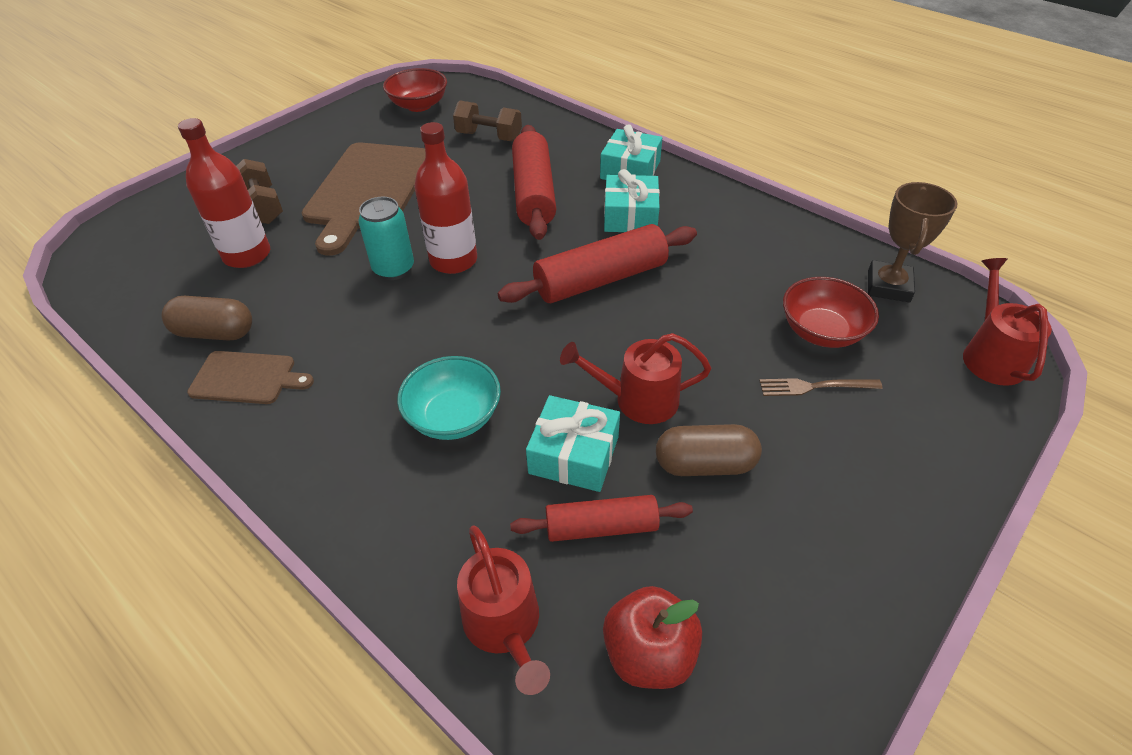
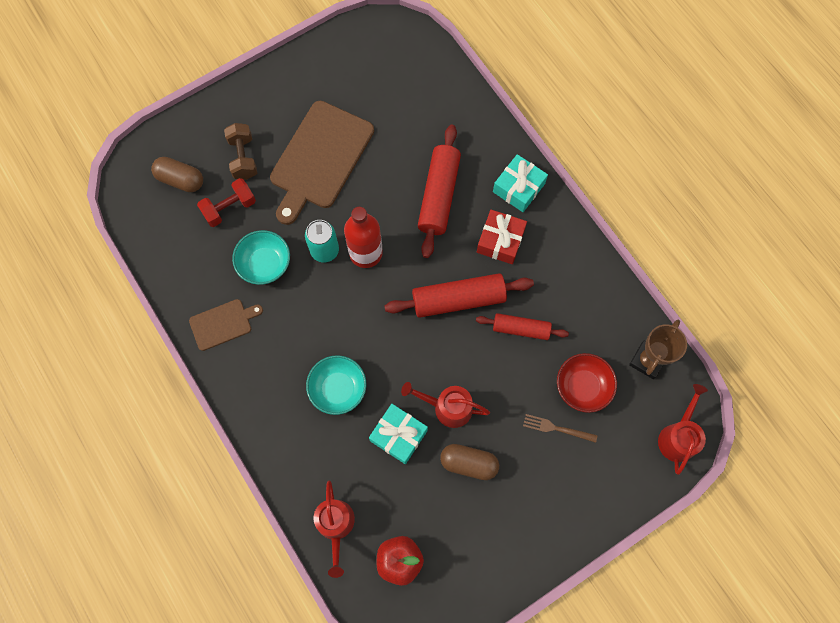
camera: 15 degrees right, 25 degrees up
brown capsule [162,296,252,340] -> brown capsule moved to [151,157,203,192]
red bottle [178,118,270,268] -> red dumbbell [197,178,256,227]
brown cutting board [187,351,314,404] -> brown cutting board turned 45 degrees counterclockwise [189,299,263,351]
red bowl [383,68,447,112] -> none
brown dumbbell [453,101,522,141] -> none
red rolling pin [510,495,693,542] -> red rolling pin moved to [476,313,569,340]
turquoise gift [604,169,660,232] -> red gift [477,210,527,264]
none -> turquoise bowl [232,230,290,285]

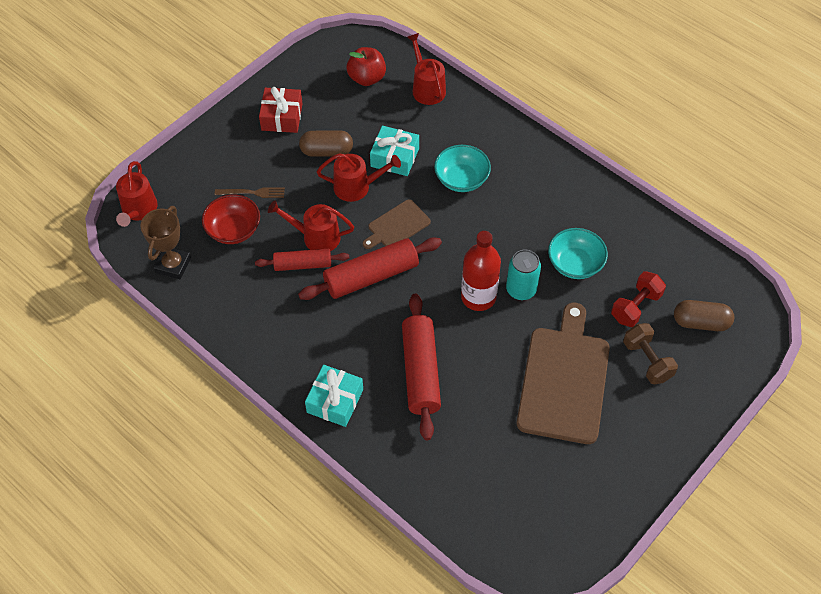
camera: 165 degrees right, 15 degrees down
brown cutting board [189,299,263,351] -> brown cutting board moved to [363,199,431,249]
red gift [477,210,527,264] -> red gift moved to [259,87,303,133]
none -> red watering can [268,200,354,251]

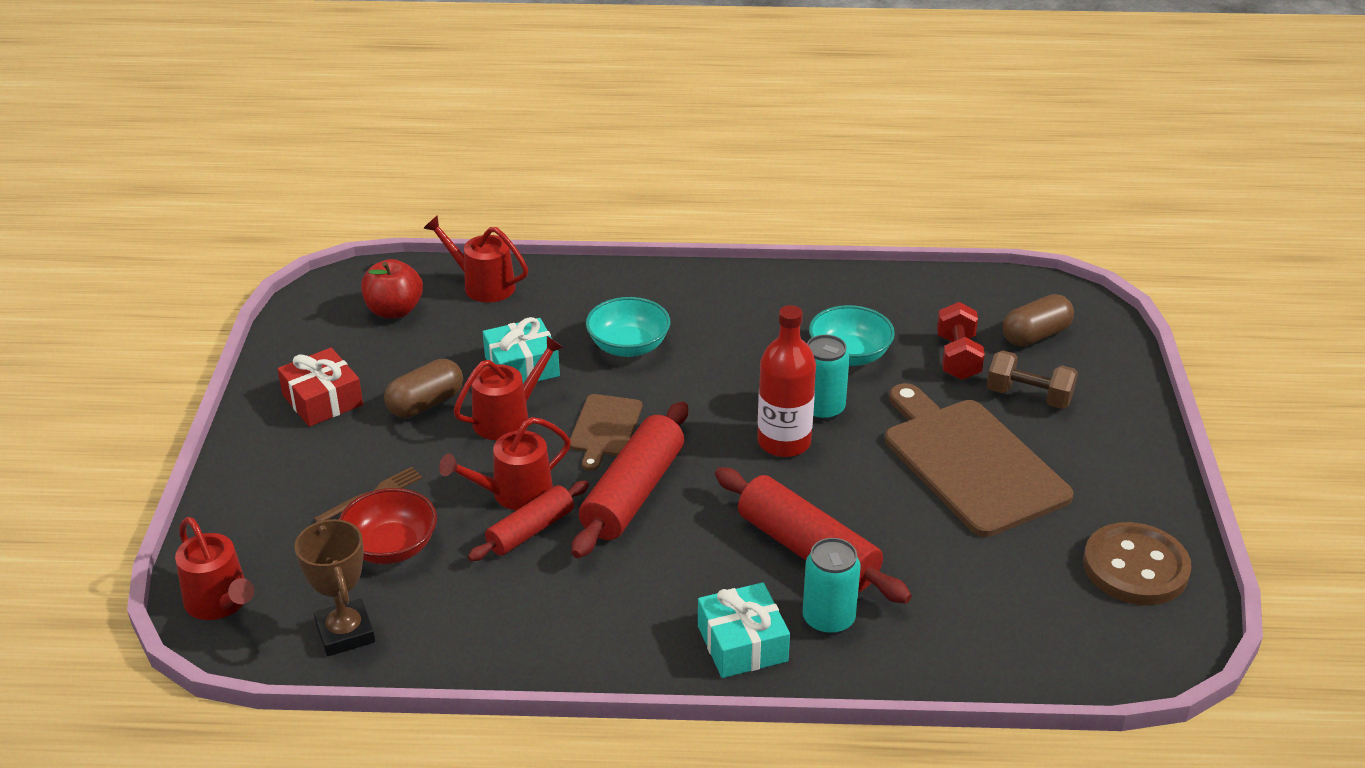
camera: 40 degrees left, 20 degrees down
none -> turquoise can [802,538,861,635]
none -> brown button [1083,522,1192,605]

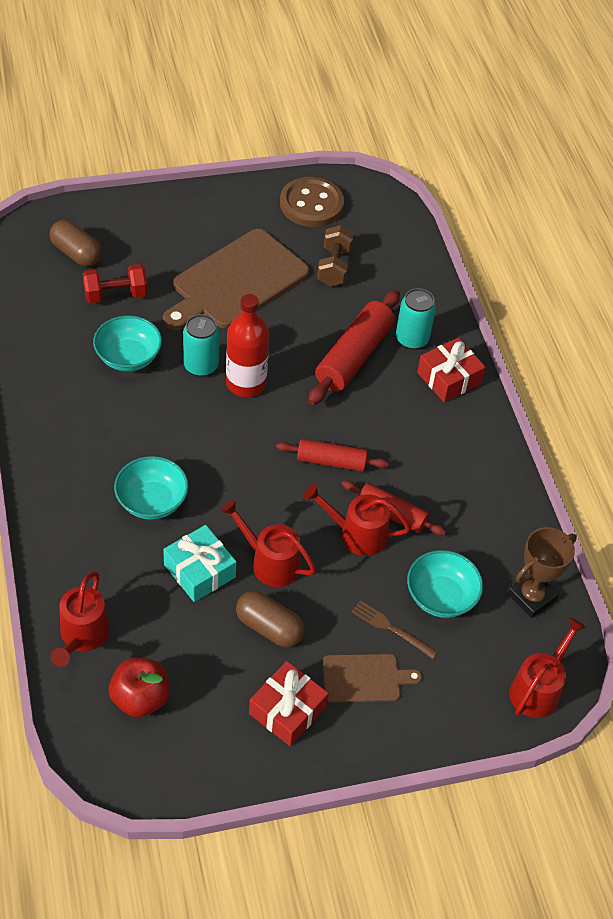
camera: 110 degrees left, 15 degrees up
red bowl [339,488,437,564] -> turquoise bowl [407,550,483,618]
red watering can [439,417,571,510] -> red watering can turned 150 degrees clockwise [304,484,411,556]
brown cutting board [570,394,642,471] -> brown cutting board moved to [322,654,422,703]
red rolling pin [572,401,688,558] -> red rolling pin [276,439,389,472], size x0.62
turquoise gift [698,582,790,678] -> red gift [417,338,486,402]
brown dumbbell [987,350,1078,409] -> brown dumbbell moved to [317,225,354,287]

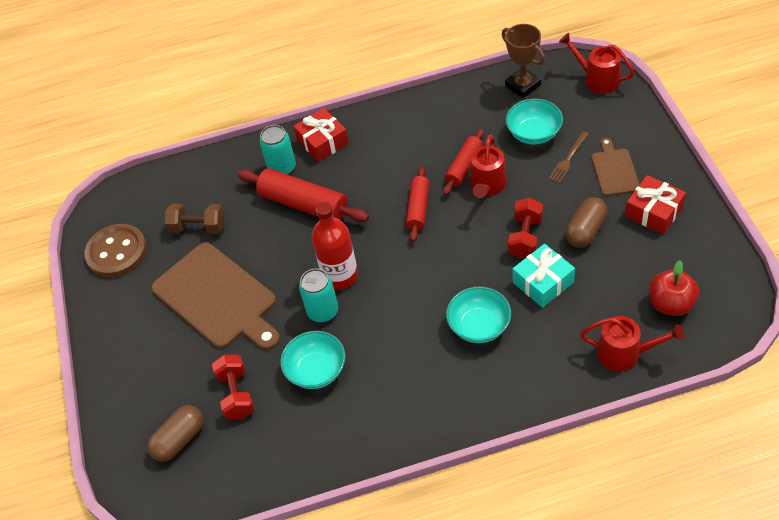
camera: 80 degrees left, 0 degrees up
red watering can [221,500,316,587] -> red dumbbell [508,198,543,259]

